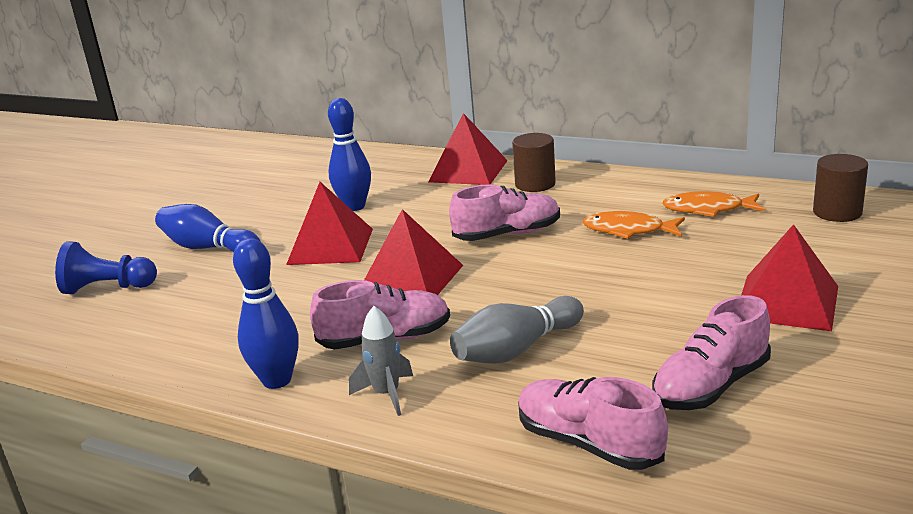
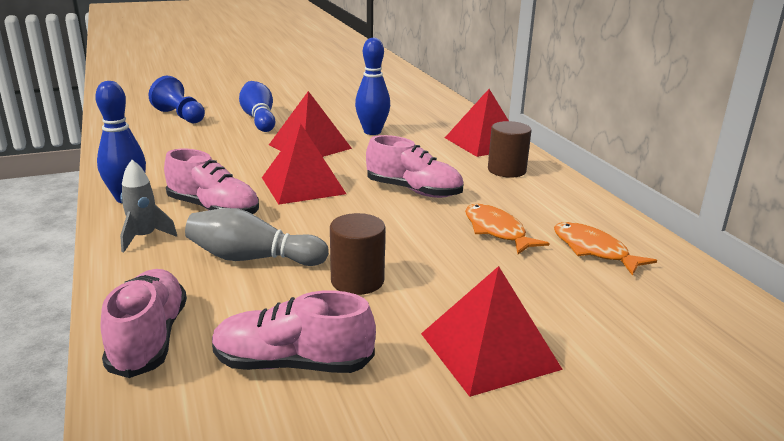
camera: 40 degrees right, 0 degrees up
brown cylinder [813,154,868,222] -> brown cylinder moved to [330,213,385,295]

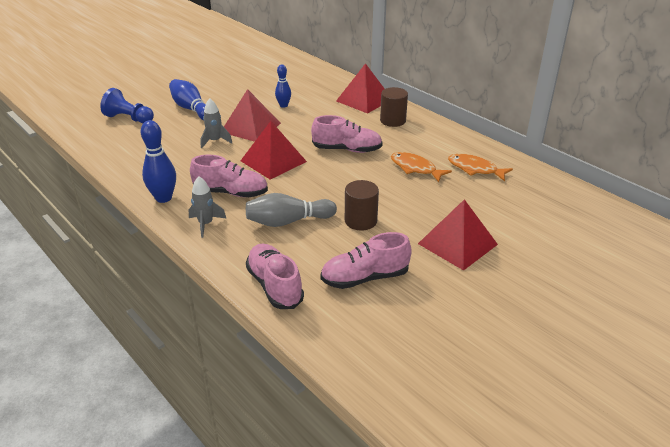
camera: 20 degrees left, 10 degrees up
blue bowling pin [355,37,390,135] -> blue bowling pin [275,65,291,108], size x0.63
none -> grey rocket [200,98,232,148]

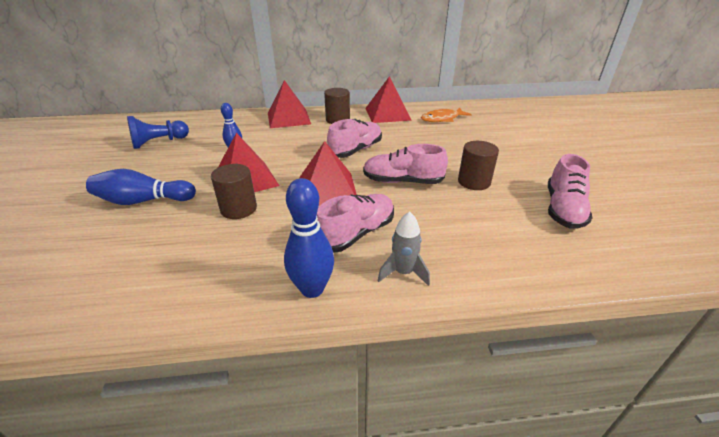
camera: 55 degrees left, 0 degrees up
blue pawn [100,88,154,124] -> blue pawn moved to [127,116,189,149]
grey rocket [200,98,232,148] -> brown cylinder [211,164,257,219]
grey bowling pin [246,193,337,227] -> none
pink shoe [246,244,304,309] -> pink shoe moved to [363,144,448,184]
orange fish [391,152,452,182] -> none
red pyramid [418,199,498,271] -> red pyramid moved to [365,76,412,123]

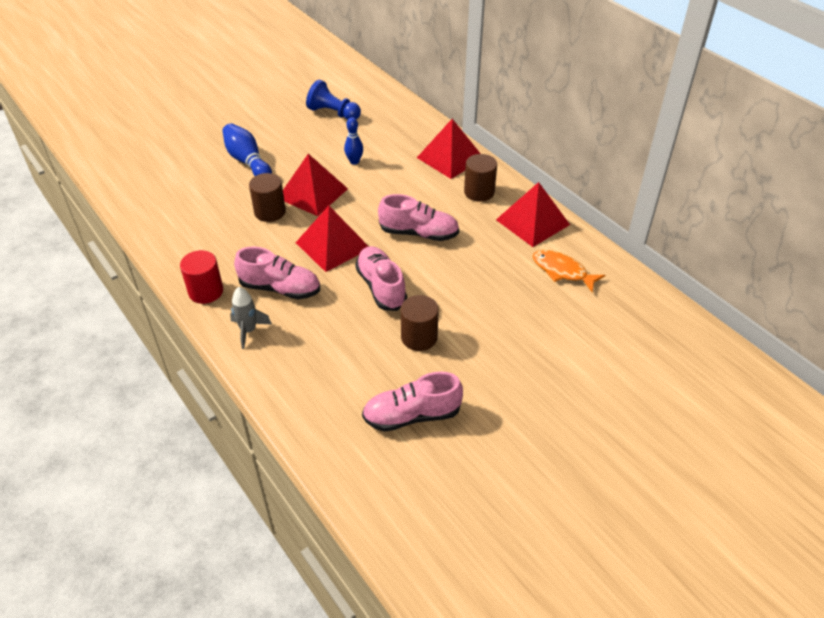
camera: 60 degrees right, 10 degrees up
blue bowling pin [284,178,334,298] -> red cylinder [180,250,223,304]

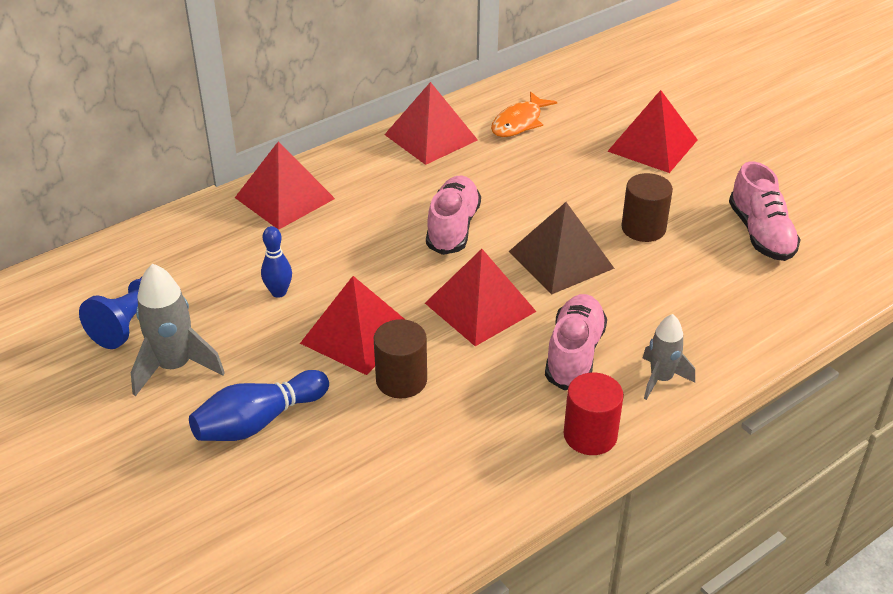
camera: 90 degrees left, 5 degrees down
pink shoe [355,246,407,311] -> brown pyramid [509,202,615,295]
brown cylinder [464,154,497,202] -> none
none -> grey rocket [131,263,225,396]
none -> red pyramid [607,90,698,173]

